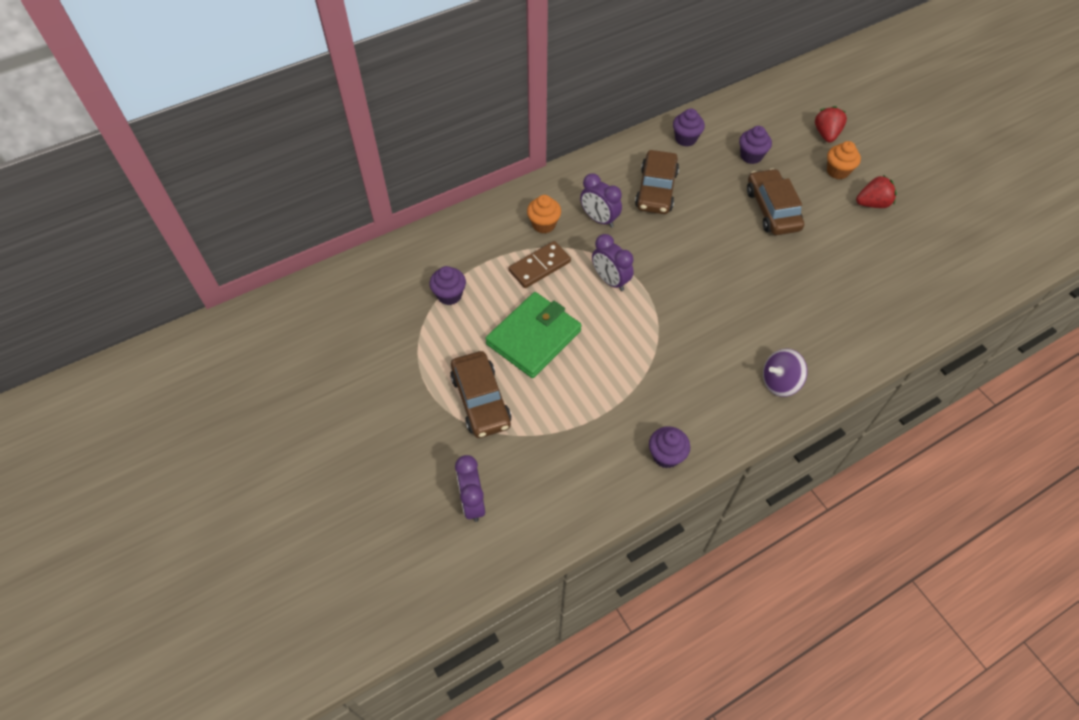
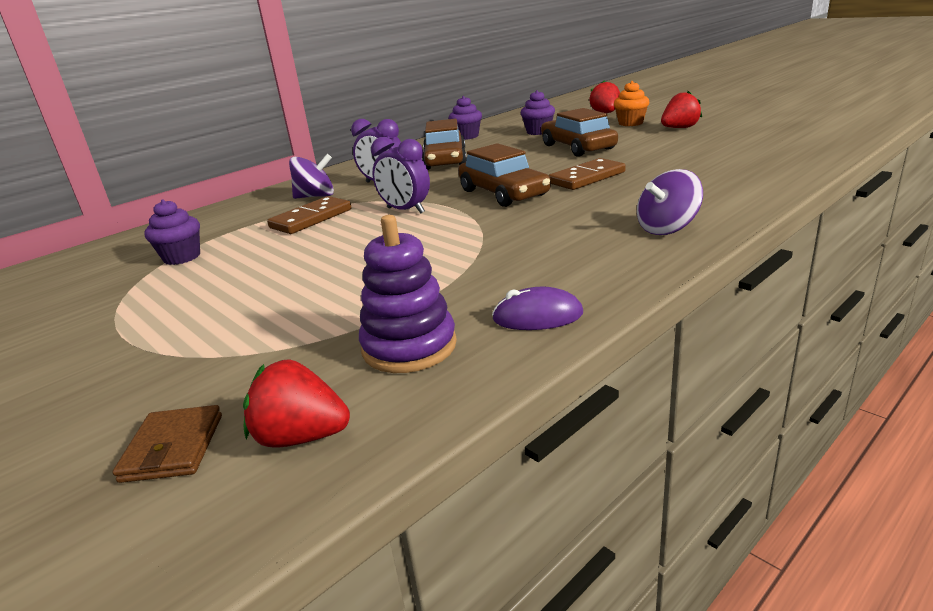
camera: 10 degrees left, 30 degrees down
brown car [450,351,512,438] -> brown car moved to [458,143,551,207]
purple clock [455,455,485,522] -> brown wallet [113,405,222,483]
green wallet [485,292,582,378] -> none
orange cupcake [527,195,561,233] -> purple spinning top [289,154,334,199]
purple cupcake [649,426,690,468] -> purple mouse [492,287,583,330]
none -> red strawberry [243,359,350,447]
none -> purple stacking toy [359,215,457,373]
none -> brown domino [549,158,626,190]

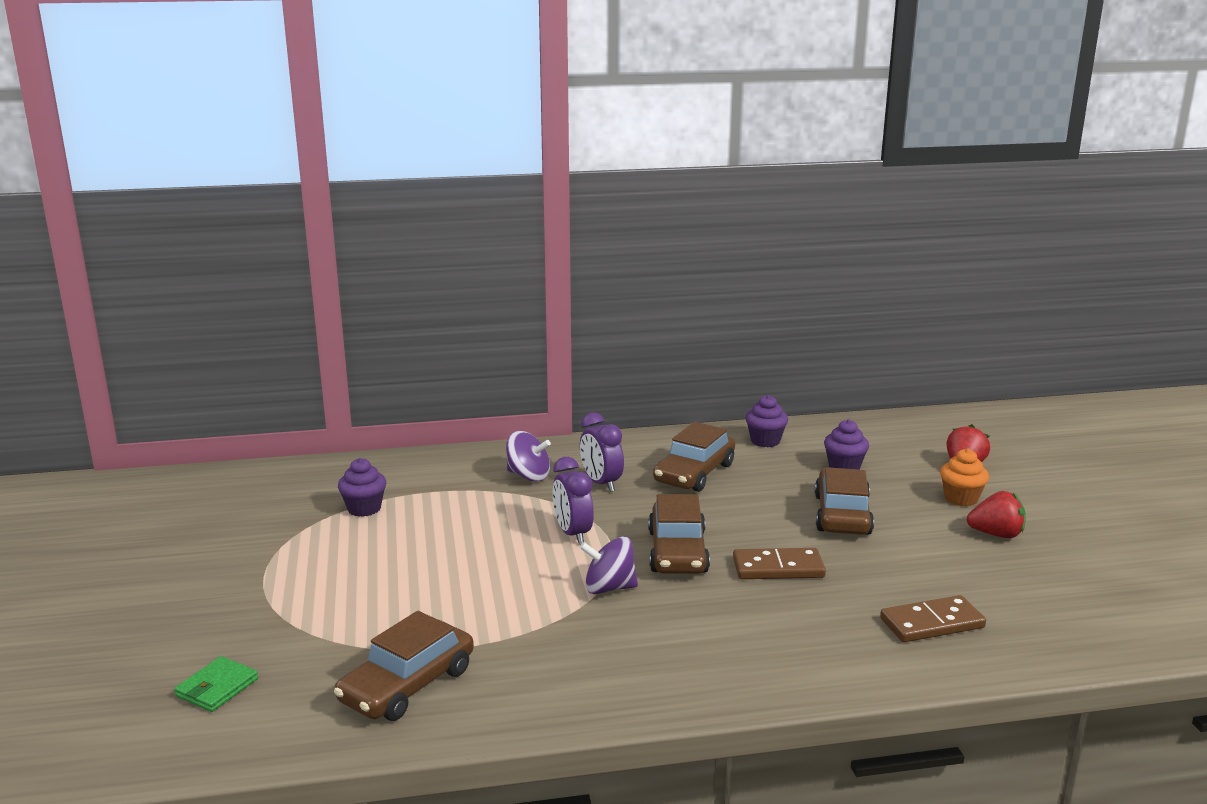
camera: 30 degrees right, 5 degrees down
brown wallet [113,405,222,483] -> green wallet [174,656,258,712]
red strawberry [243,359,350,447] -> none
brown domino [267,196,351,234] -> brown domino moved to [880,595,986,642]
purple stacking toy [359,215,457,373] -> brown car [334,611,474,721]
purple mouse [492,287,583,330] -> none
purple spinning top [637,169,703,235] -> purple spinning top moved to [580,537,638,594]

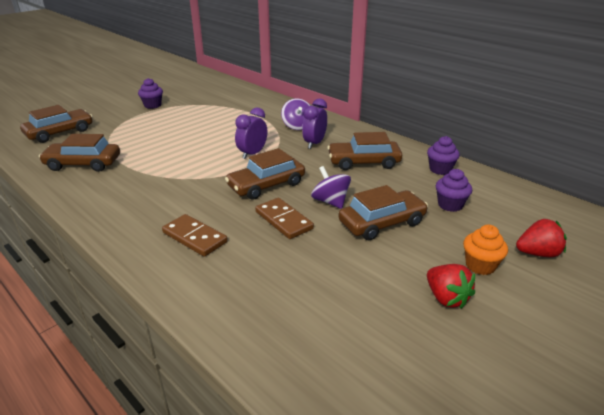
camera: 55 degrees right, 10 degrees up
green wallet [174,656,258,712] -> brown car [20,105,93,143]
purple cupcake [338,458,386,517] -> purple cupcake moved to [138,78,163,109]
purple spinning top [580,537,638,594] -> purple spinning top moved to [311,166,351,209]
brown domino [880,595,986,642] -> brown domino moved to [162,214,228,257]

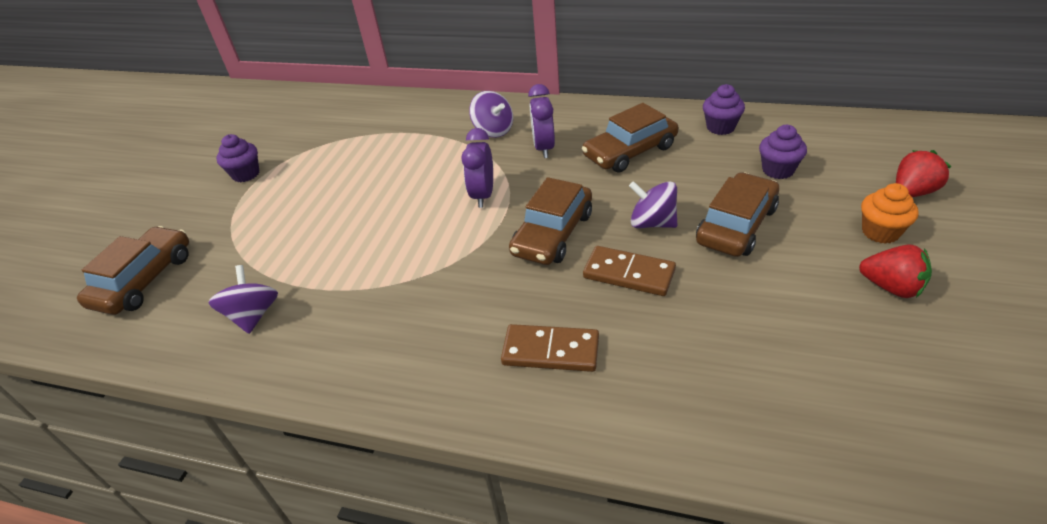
camera: 25 degrees left, 10 degrees up
brown car [39,134,120,172] -> purple spinning top [208,265,278,334]

